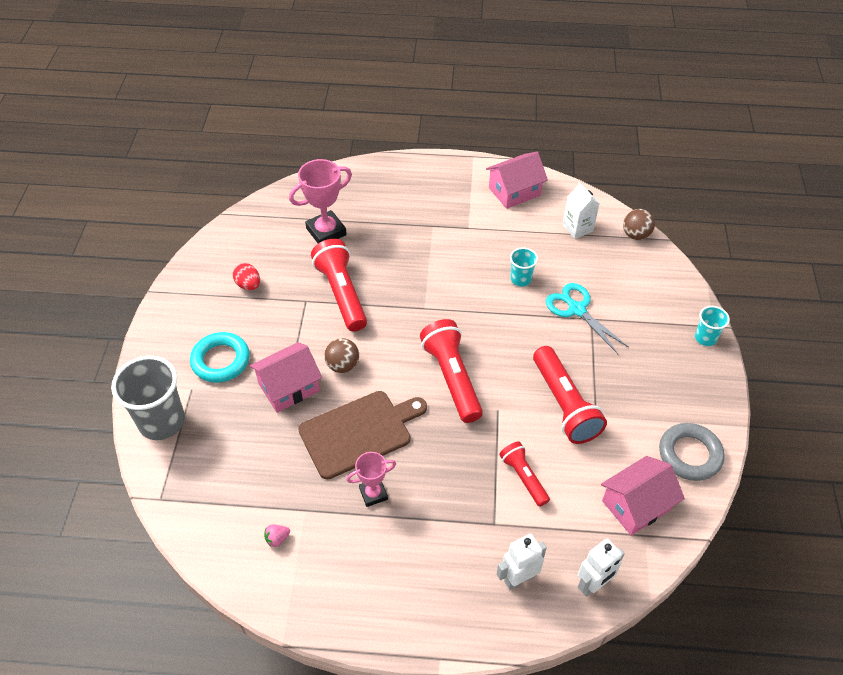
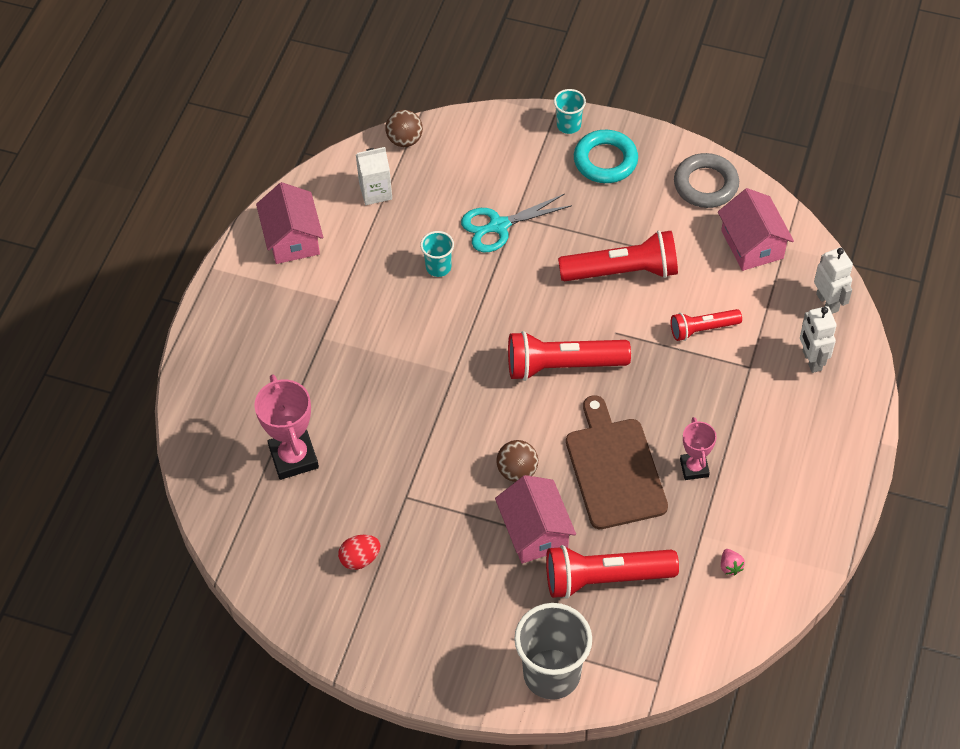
camera: 75 degrees left, 5 degrees up
turquoise ring [190,332,250,383] -> turquoise ring moved to [574,130,638,183]
red flashlight [311,239,367,332] -> red flashlight moved to [546,545,679,599]

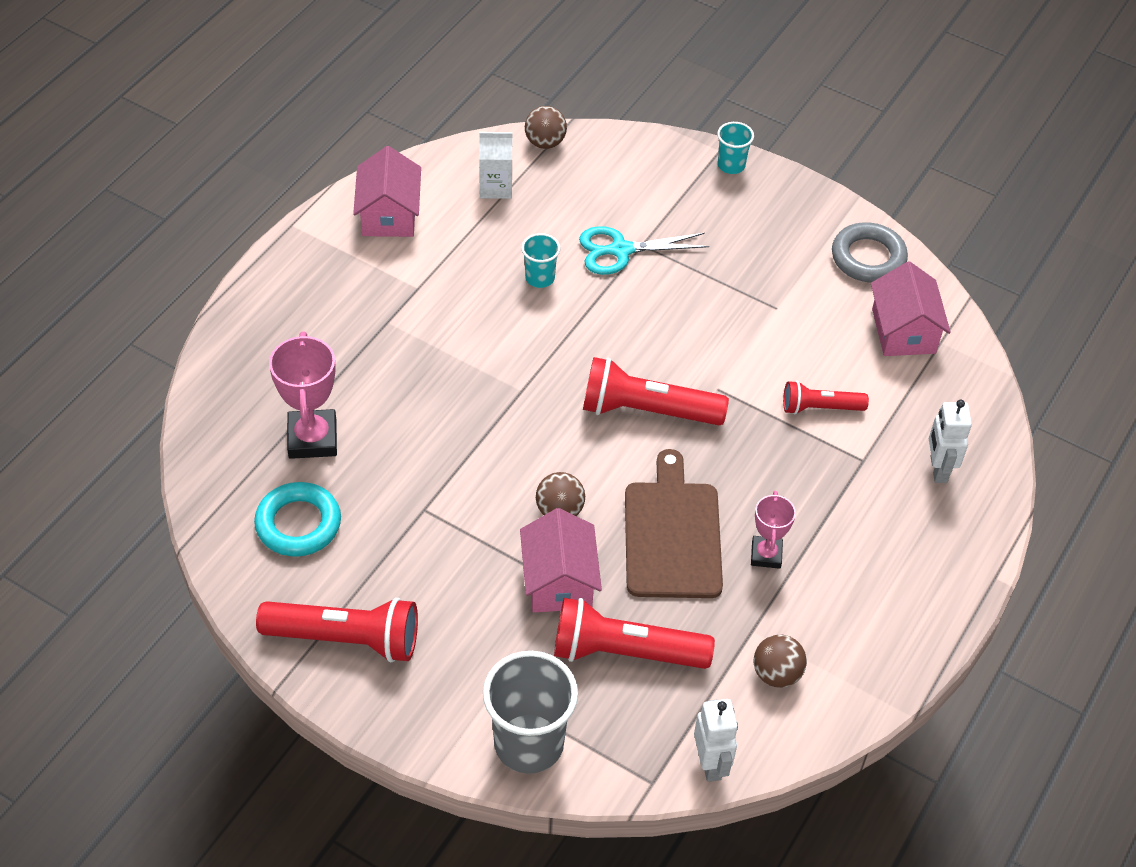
camera: 10 degrees right, 5 degrees down
red egg [338,535,381,570] -> none
red flashlight [558,230,678,281] -> red flashlight moved to [256,598,418,662]
turquoise ring [574,130,638,183] -> turquoise ring moved to [254,482,341,557]
pink strawberry [721,549,745,575] -> brown ball [753,634,807,688]
white robot [814,247,853,314] -> white robot moved to [694,699,738,782]

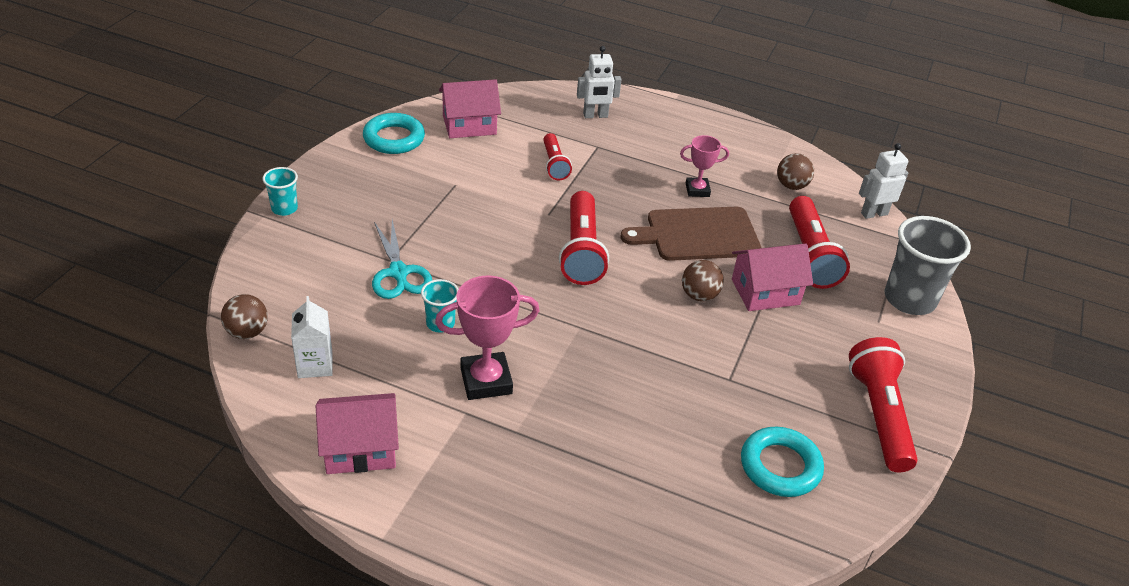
camera: 100 degrees left, 10 degrees down
pink trophy [269,331,337,459] -> pink trophy moved to [435,276,540,400]
grey ring [832,222,908,283] -> turquoise ring [363,113,425,154]

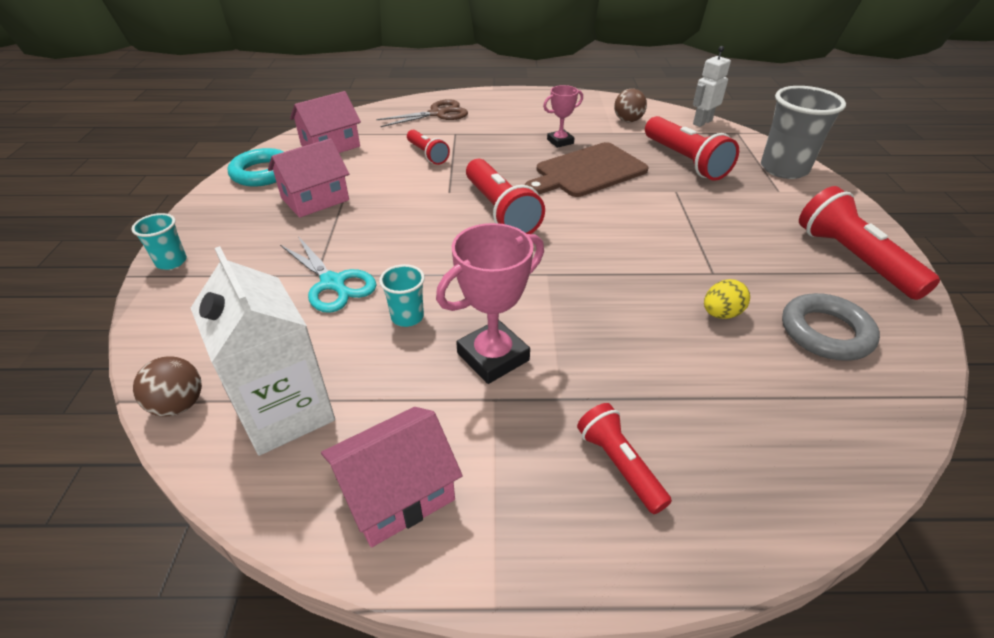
camera: 20 degrees left, 0 degrees up
white carton [291,296,333,378] -> white carton [191,246,335,455], size x1.76
white robot [577,46,622,118] -> brown scissors [376,99,468,127]
brown ball [682,260,724,301] -> none
pink house [732,244,813,311] -> pink house moved to [268,138,349,218]
turquoise ring [741,427,824,497] -> grey ring [782,293,880,361]
none -> red flashlight [577,403,672,514]
none -> yellow egg [704,279,750,319]

